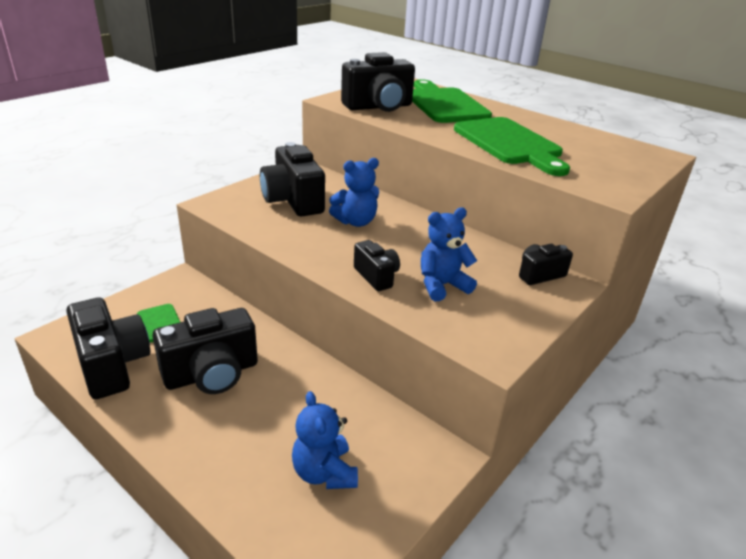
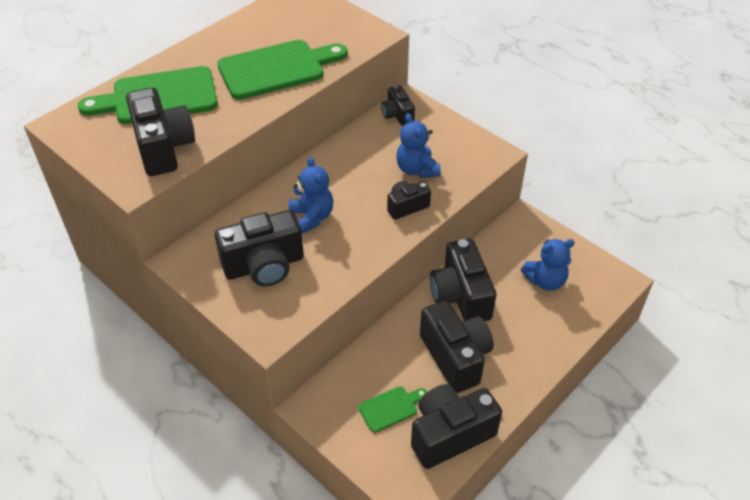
camera: 85 degrees left, 15 degrees up
none -> black camera [430,239,496,321]

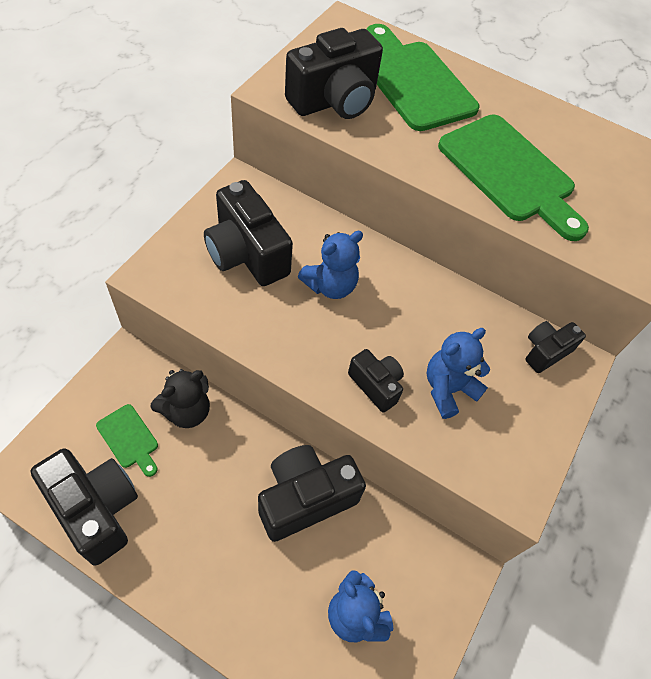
camera: 70 degrees right, 10 degrees up
black camera [420,301,494,393] -> none
none -> black teddy bear [151,369,210,428]

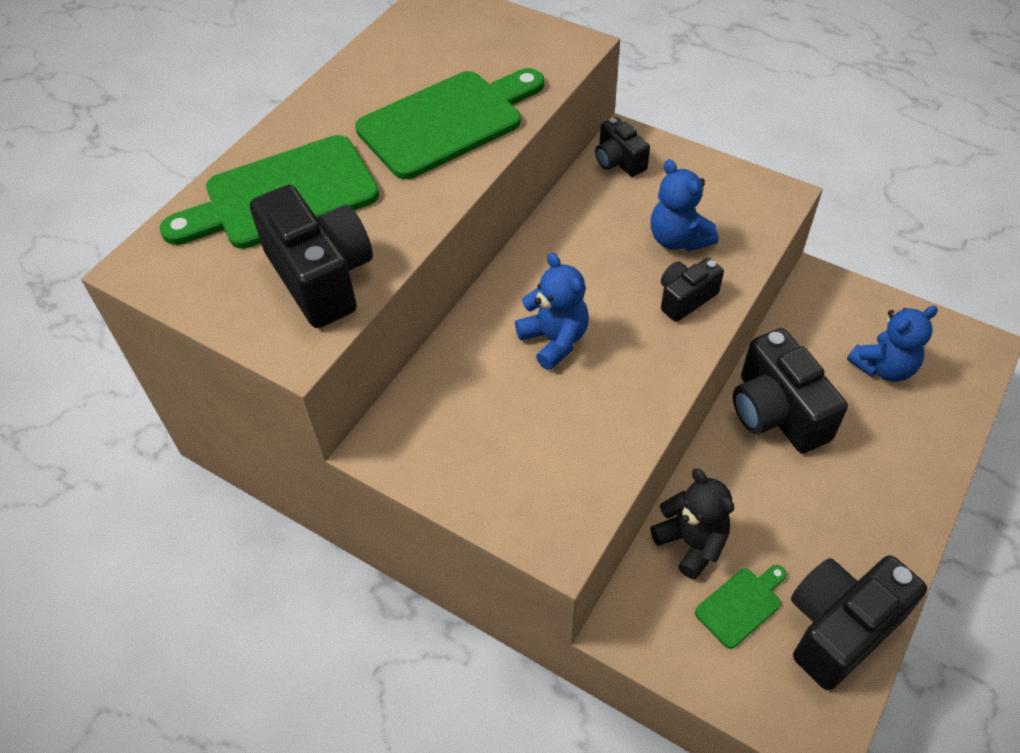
camera: 80 degrees left, 5 degrees down
black camera [204,180,293,286] -> none

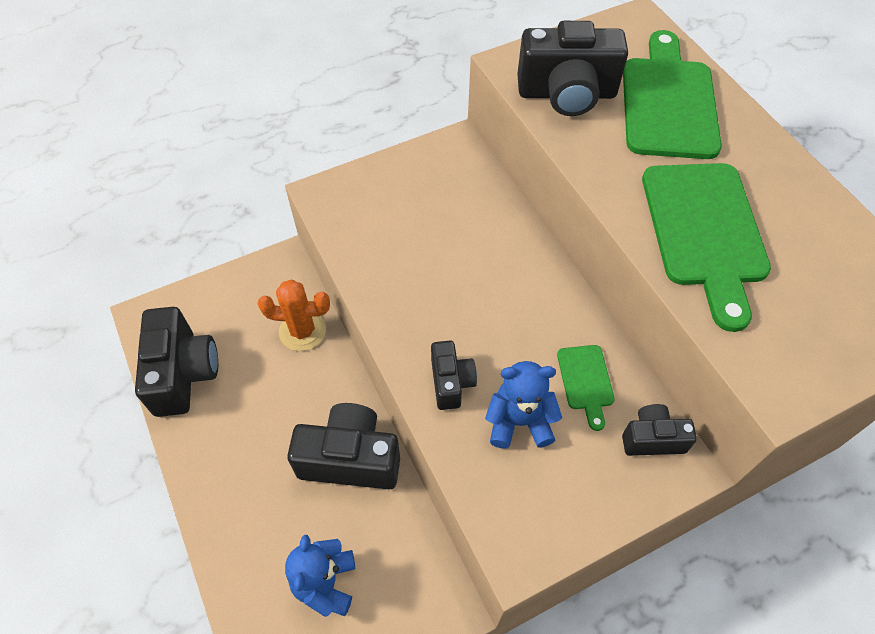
camera: 120 degrees right, 5 degrees up
blue teddy bear [515,253,589,370] -> none
black teddy bear [650,468,734,580] -> orange cactus [258,280,330,351]
green cutting board [695,565,787,649] -> green cutting board moved to [557,345,615,431]

